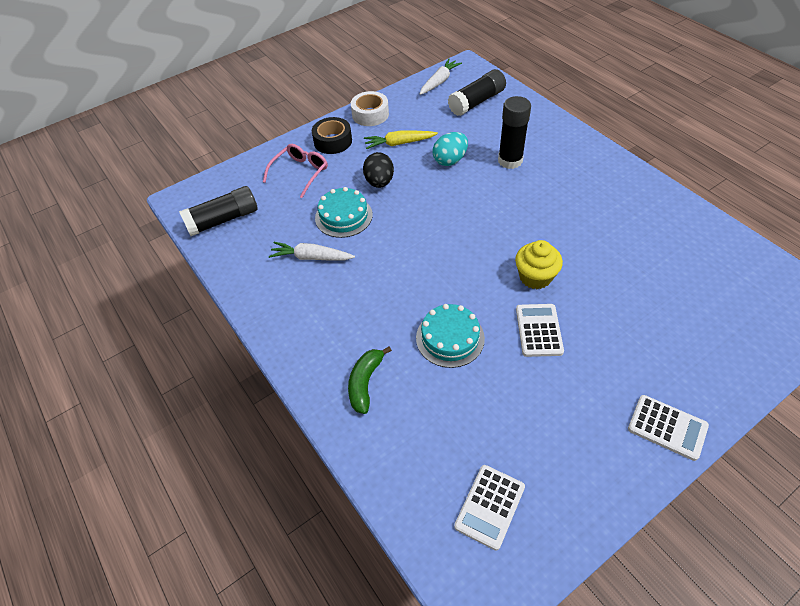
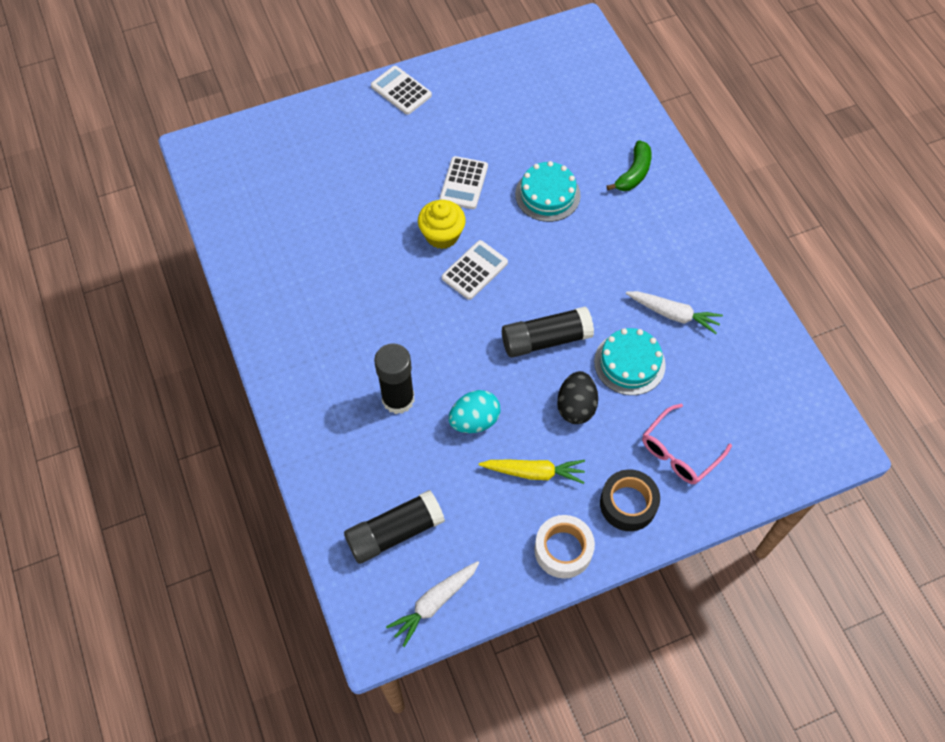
camera: 170 degrees left, 10 degrees up
black glue stick [179,186,258,236] -> black glue stick moved to [502,306,594,358]
white calculator [454,465,525,551] -> white calculator moved to [442,240,508,300]

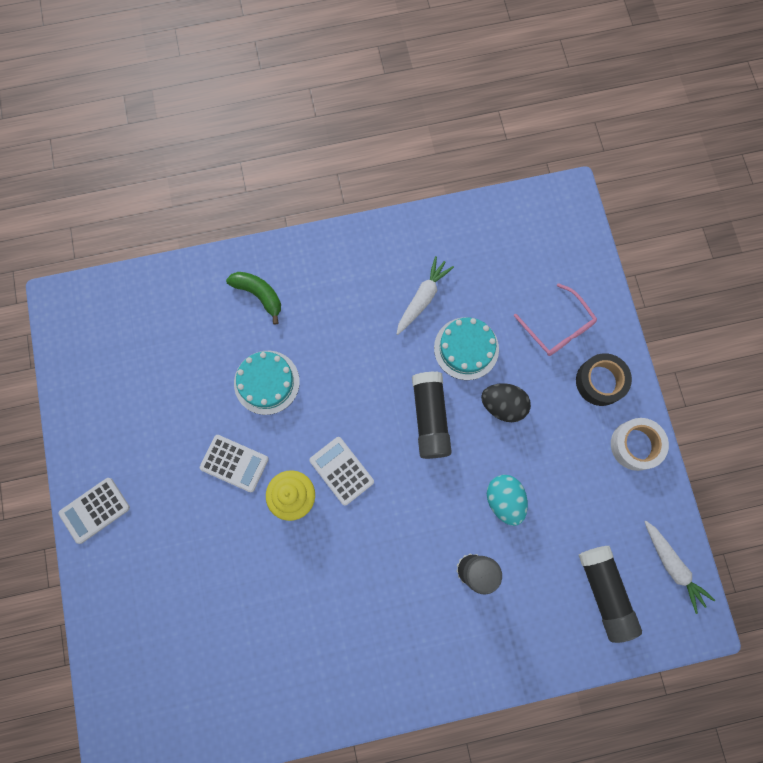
camera: 80 degrees left, 15 degrees up
yellow carrot [479,460,585,484] -> none

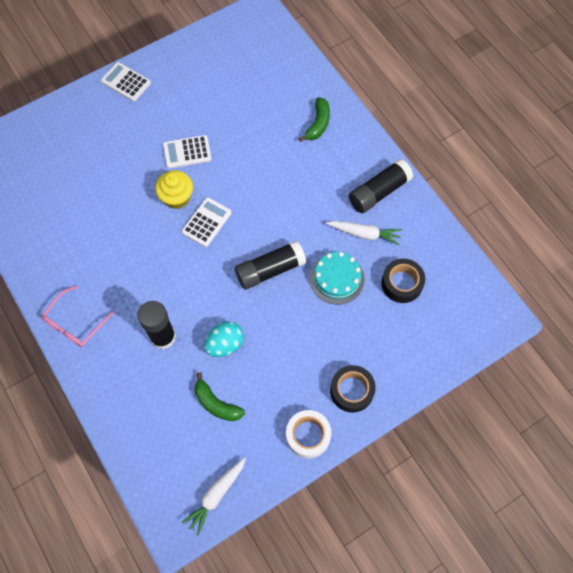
camera: 70 degrees right, 10 degrees down
white calculator [200,435,269,492] -> white calculator turned 75 degrees clockwise [163,135,212,169]
turquoise cake [234,351,300,415] -> none
black egg [481,383,531,422] -> none
pink glasses [514,283,597,356] -> pink glasses moved to [41,286,114,347]
black glue stick [579,546,642,643] -> black glue stick moved to [349,159,413,213]
none -> green banana [195,372,245,421]
none -> black tape [381,259,425,303]

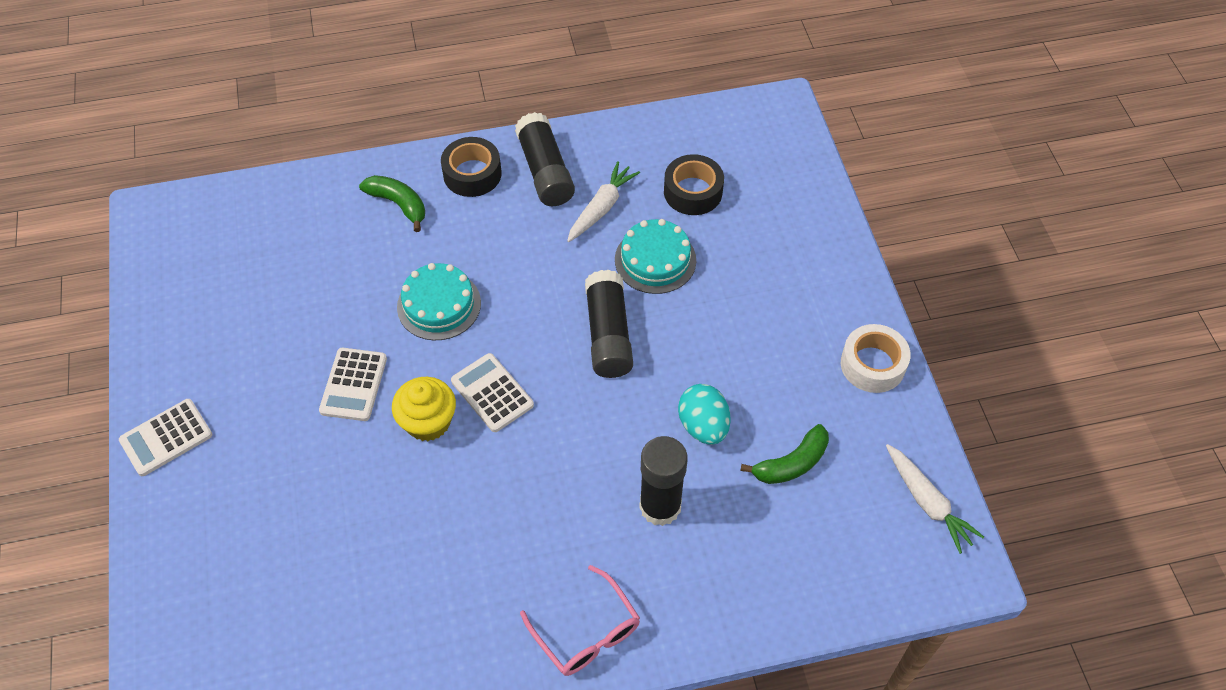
camera: 70 degrees left, 10 degrees down
black tape [330,365,376,413] -> black tape moved to [441,137,502,197]
none -> turquoise cake [397,263,481,340]

